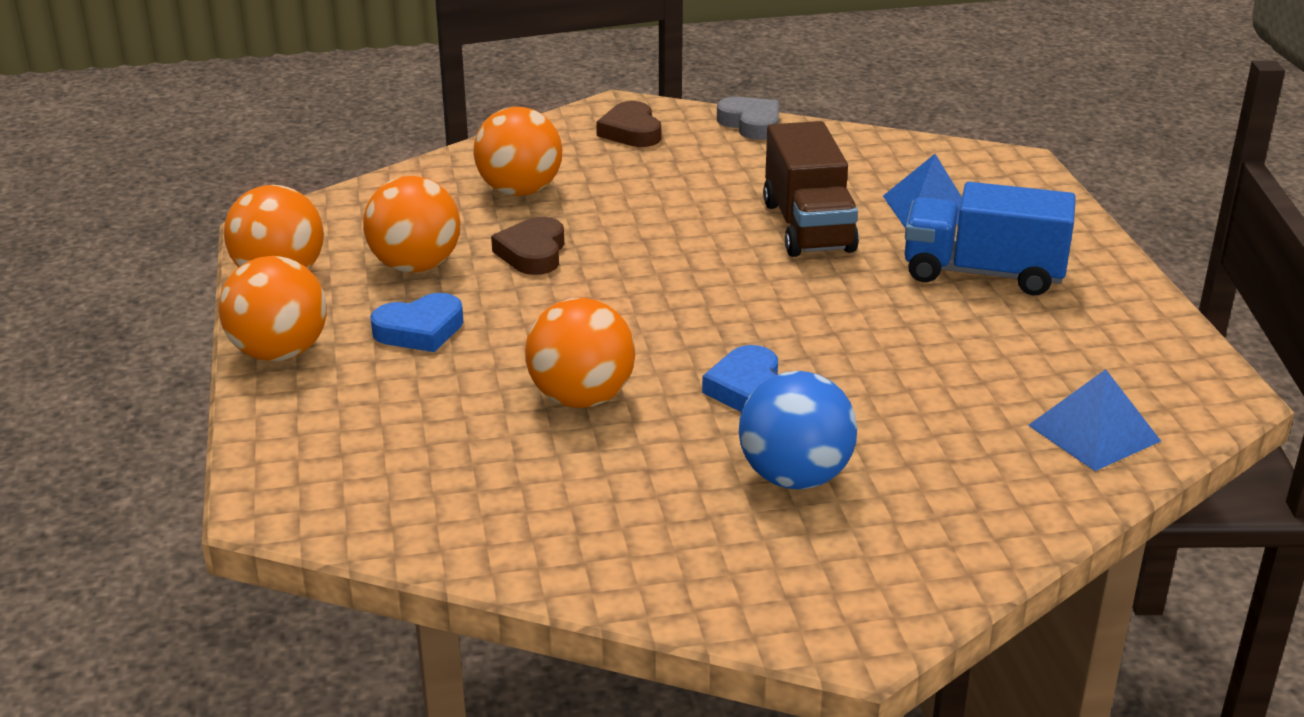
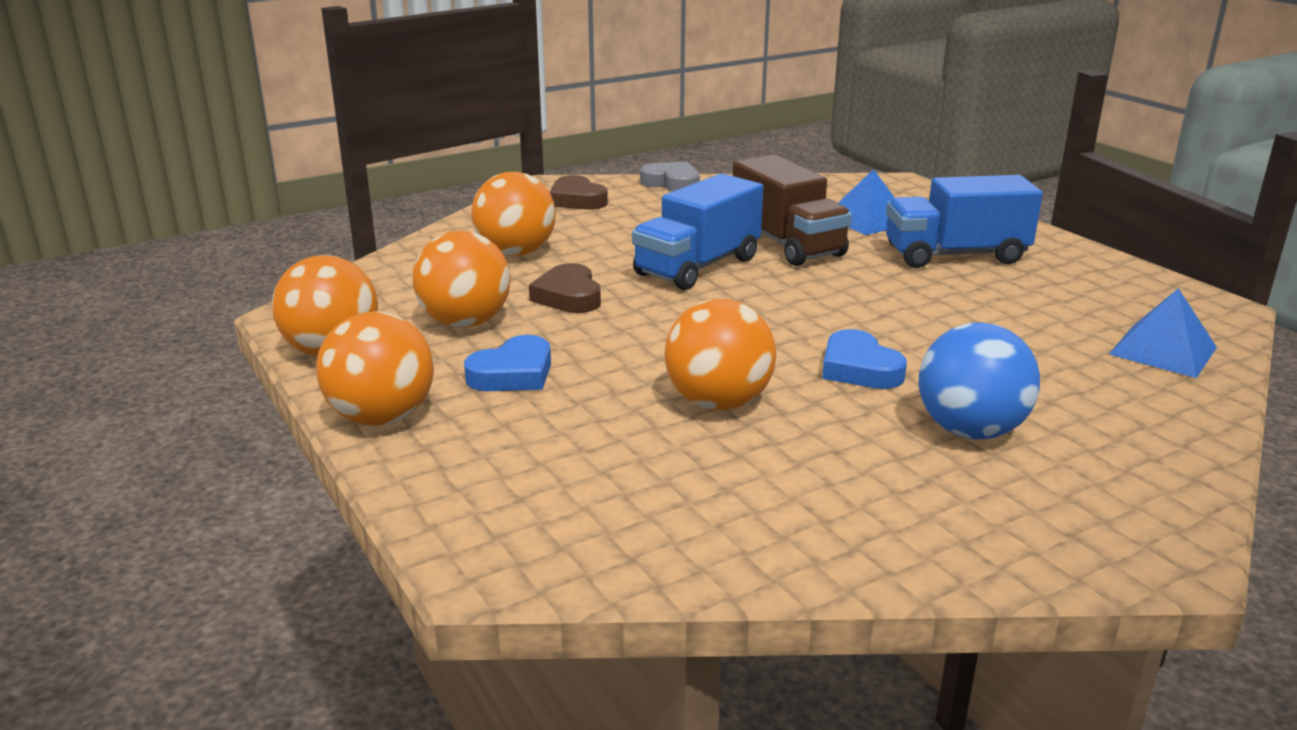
camera: 20 degrees left, 5 degrees down
none -> blue truck [632,173,763,290]

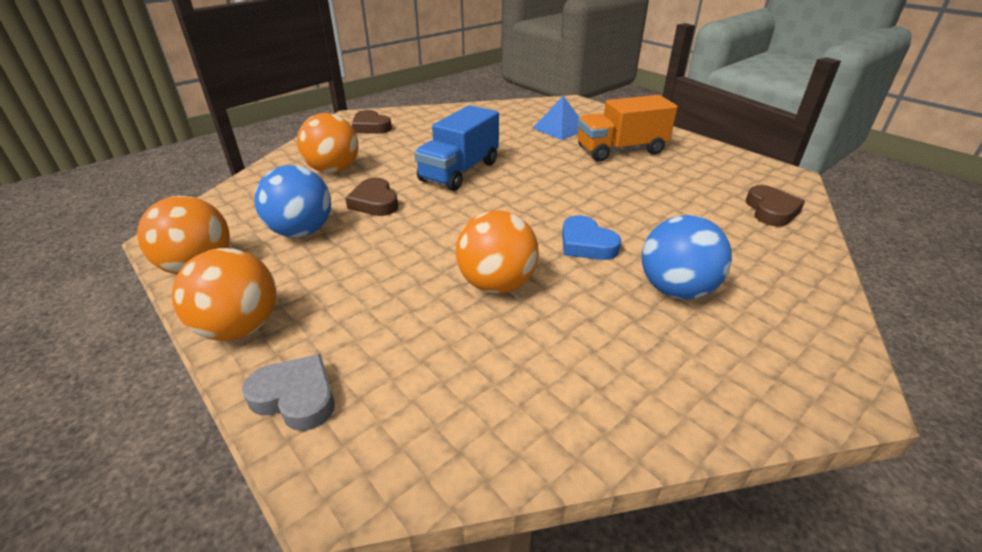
camera: 10 degrees left, 10 degrees up
orange ball [413,231,511,328] -> blue ball [254,165,331,237]
blue heart [464,335,551,391] -> none
grey heart [640,162,700,192] -> grey heart moved to [242,354,335,431]
brown truck [733,155,852,266] -> none
blue truck [886,175,1043,268] -> orange truck [577,95,678,162]
blue pyramid [1109,288,1217,378] -> brown heart [746,185,805,226]

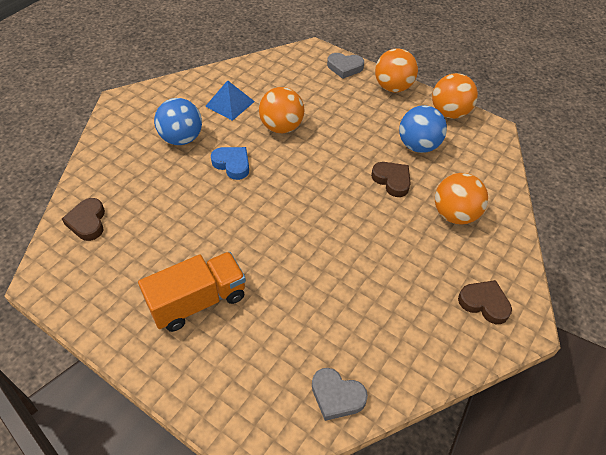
camera: 165 degrees right, 15 degrees up
blue truck [414,105,499,191] -> none
blue pyramid [533,96,580,140] -> blue pyramid moved to [205,80,255,121]
none -> grey heart [312,368,368,421]

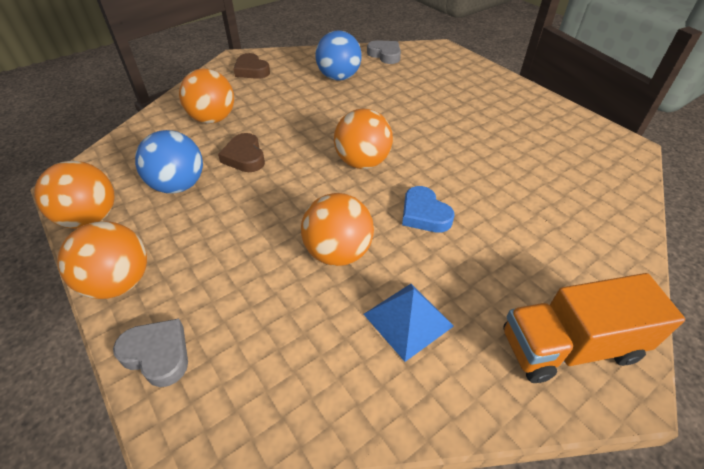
camera: 160 degrees left, 5 degrees down
brown heart [62,198,105,241] -> none
orange truck [138,252,246,332] -> orange truck moved to [504,273,685,383]
blue ball [154,98,202,145] -> blue ball moved to [315,31,362,81]
none -> orange ball [334,108,393,169]

